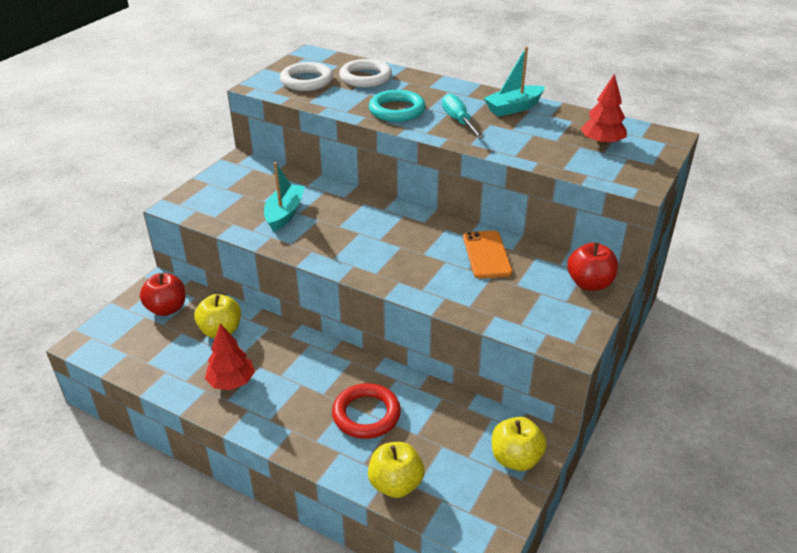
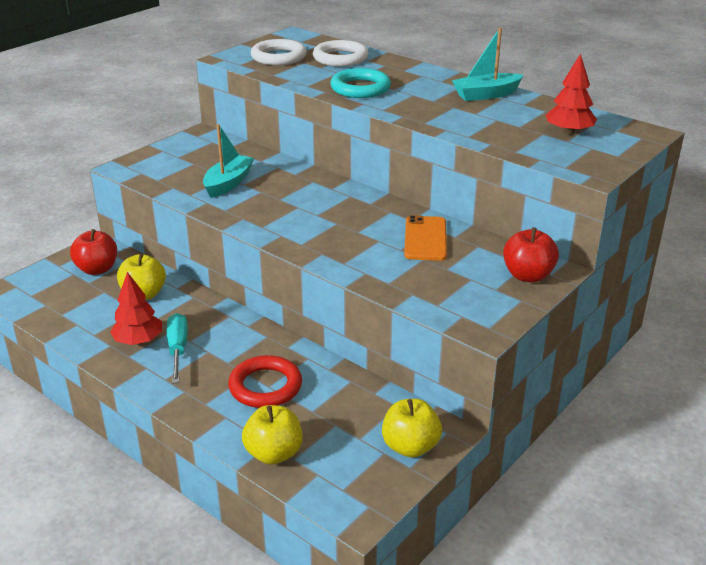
camera: 10 degrees right, 5 degrees down
turquoise screwdriver [442,93,484,139] -> turquoise screwdriver moved to [167,313,188,384]

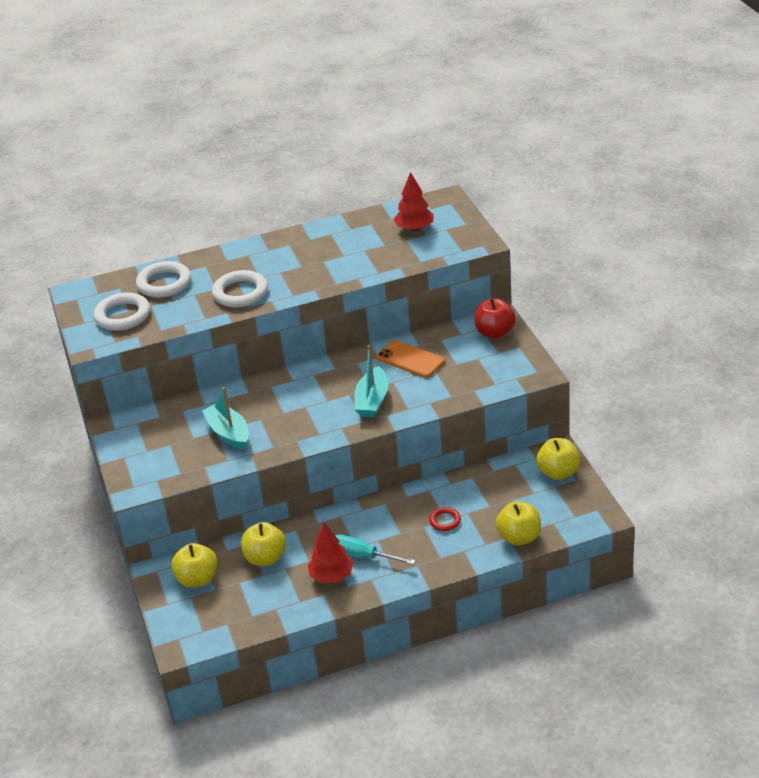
camera: 55 degrees left, 5 degrees up
red apple [70,229,117,275] -> yellow apple [171,543,217,588]
red ring [228,355,302,408] -> red ring [429,507,461,531], size x0.53
turquoise ring [330,68,391,98] -> white ring [212,270,268,307]
turquoise boat [452,27,524,101] -> turquoise boat moved to [354,345,388,418]

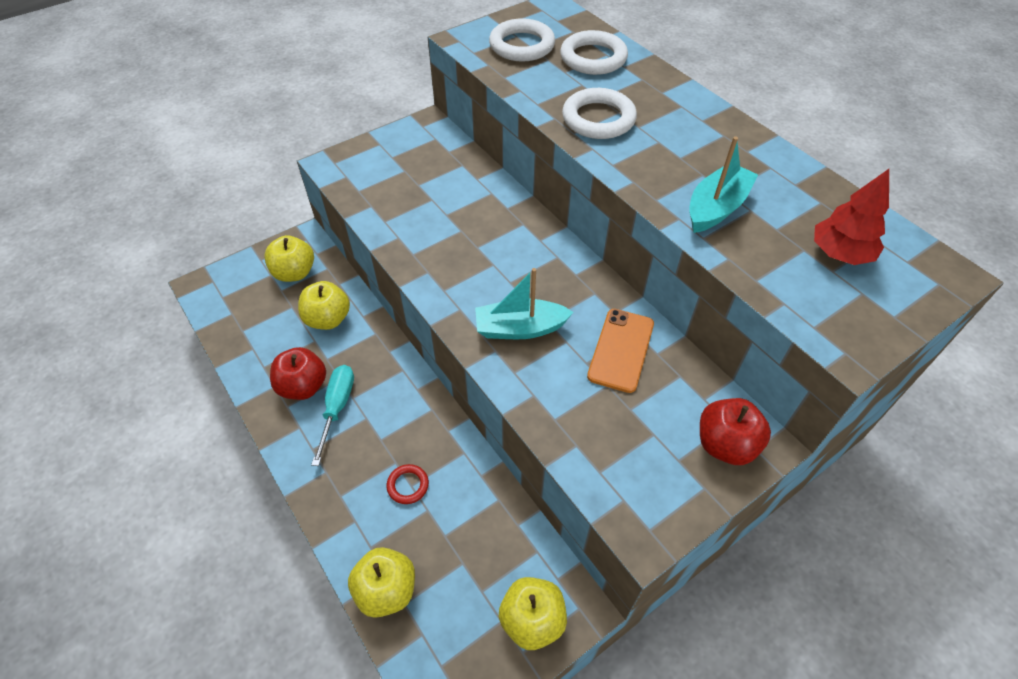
camera: 70 degrees right, 15 degrees up
turquoise boat [202,387,249,450] -> turquoise boat moved to [689,136,758,233]
red tree [308,523,354,583] -> red apple [270,347,326,400]

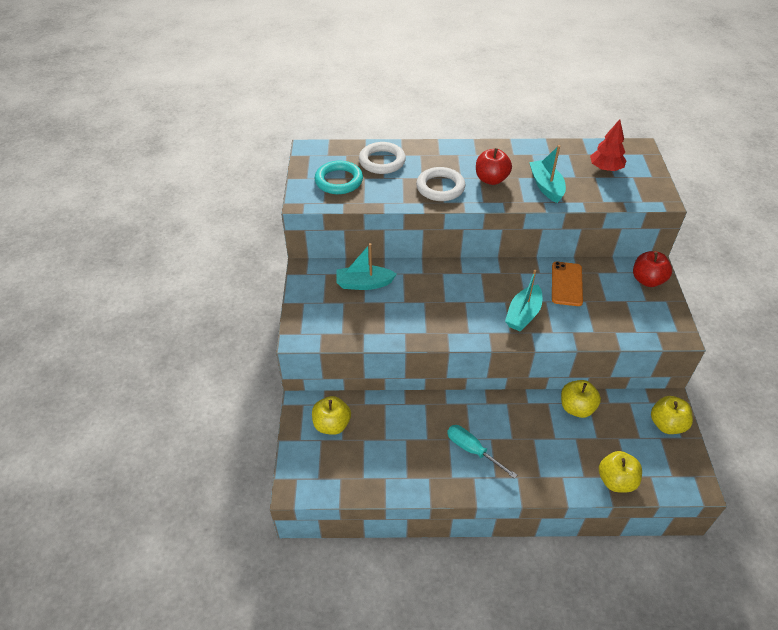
camera: 55 degrees left, 5 degrees down
red apple [270,347,326,400] -> red apple moved to [476,148,512,185]
yellow apple [298,281,350,330] -> yellow apple moved to [561,380,601,418]
red ring [387,464,429,504] -> none
white ring [489,18,555,62] -> turquoise ring [315,161,363,194]
orange phone [587,309,654,393] -> orange phone turned 45 degrees clockwise [552,262,583,306]
none -> turquoise boat [336,243,397,290]

